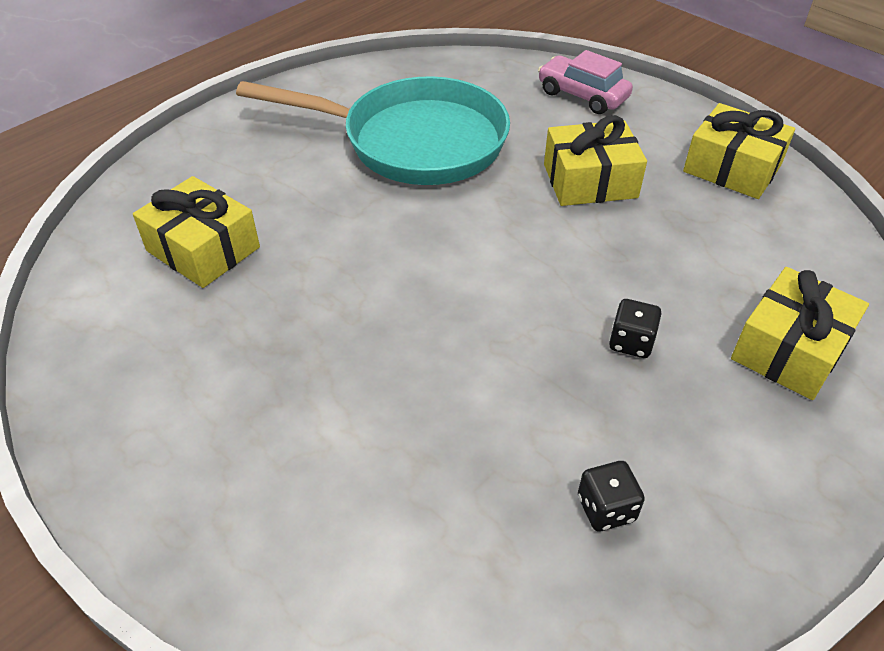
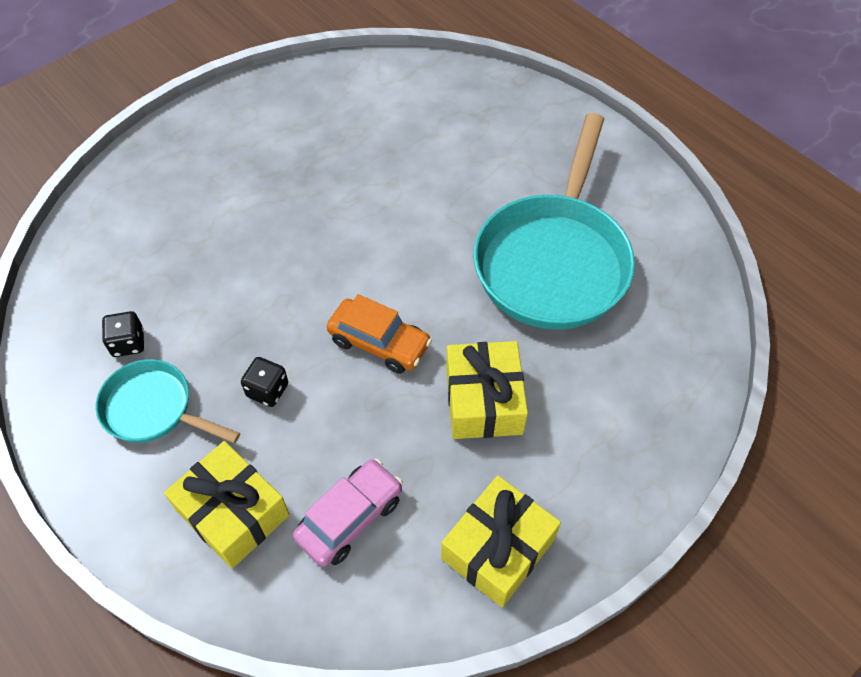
camera: 95 degrees right, 10 degrees up
yellow gift [133,176,260,288] -> none
pink car [538,50,633,114] -> pink car moved to [293,459,403,567]
none -> turquoise pan [96,359,240,443]
none -> orange car [327,294,432,374]

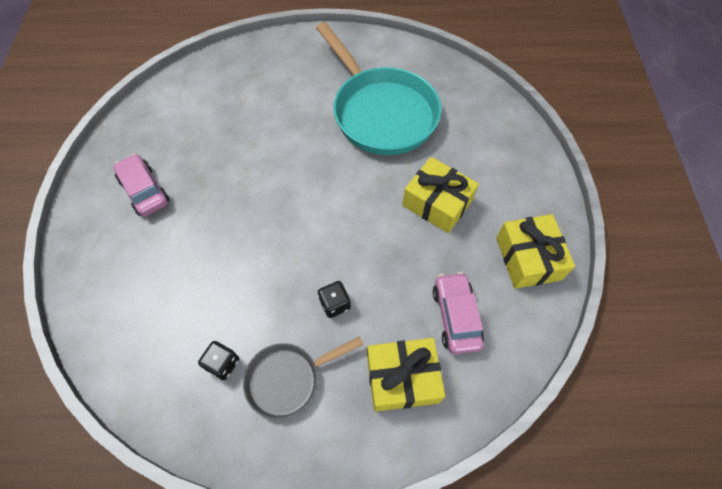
camera: 50 degrees left, 5 degrees up
turquoise pan [96,359,240,443] -> grey pan [243,336,363,419]
orange car [327,294,432,374] -> none
none -> pink car [113,154,170,217]

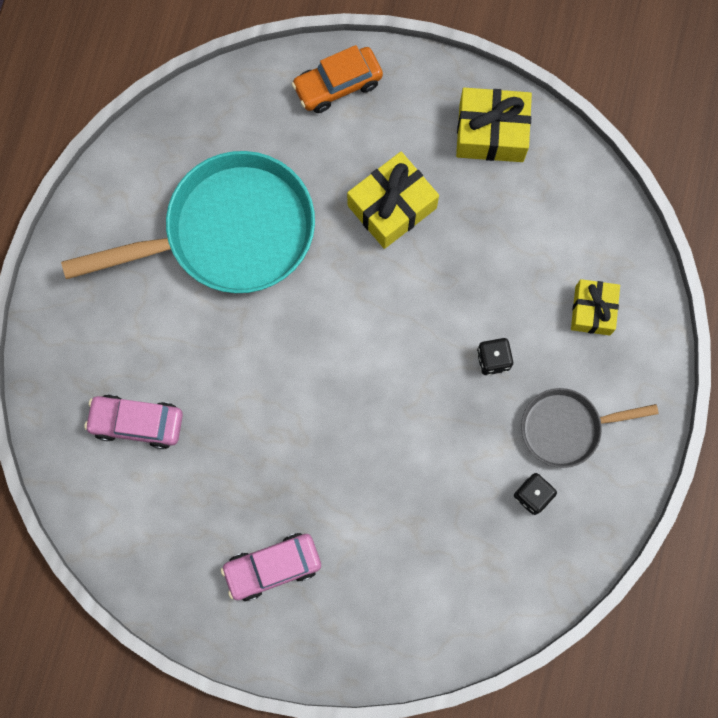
camera: 75 degrees left, 15 degrees up
grey pan [243,336,363,419] -> grey pan turned 90 degrees clockwise [521,388,659,468]
yellow gift [367,338,445,412] -> yellow gift [571,279,620,336], size x0.66
pink car [433,272,484,354] -> pink car moved to [84,394,183,449]
none -> orange car [291,45,383,113]

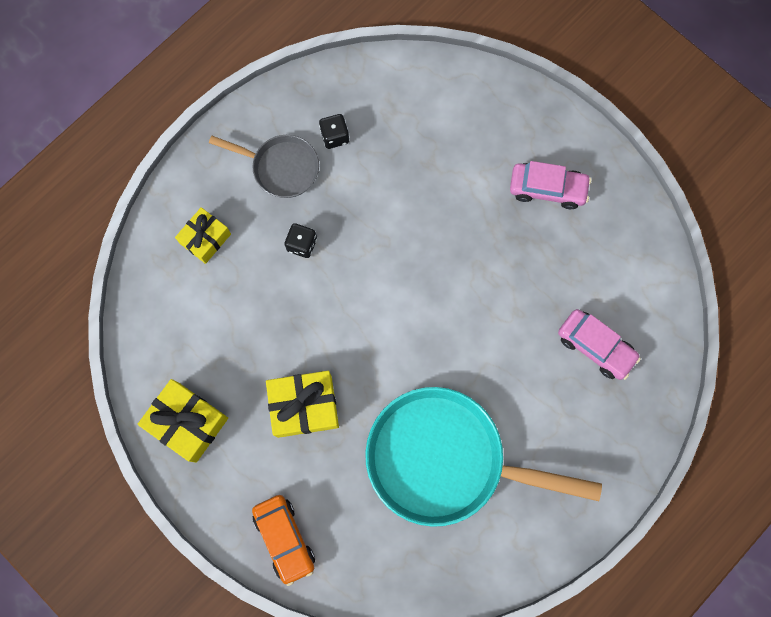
camera: 150 degrees left, 0 degrees up
orange car [291,45,383,113] -> orange car turned 60 degrees clockwise [252,495,315,586]

